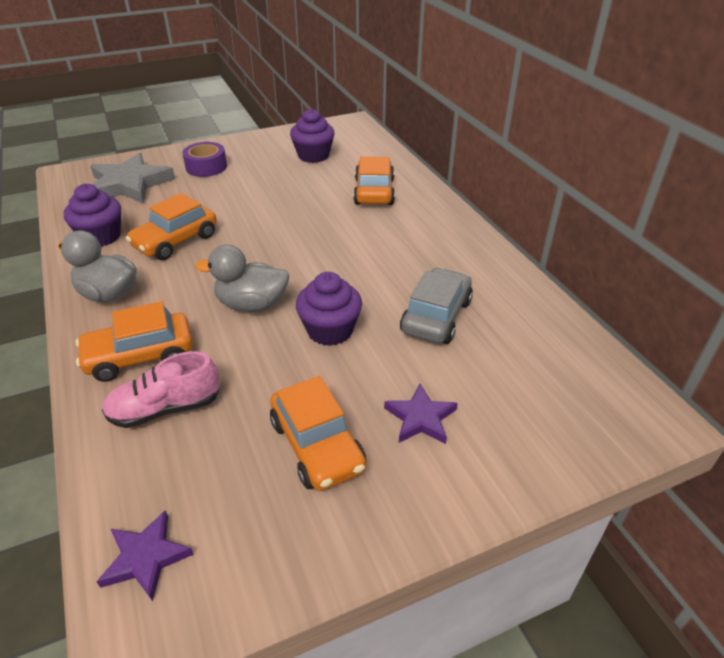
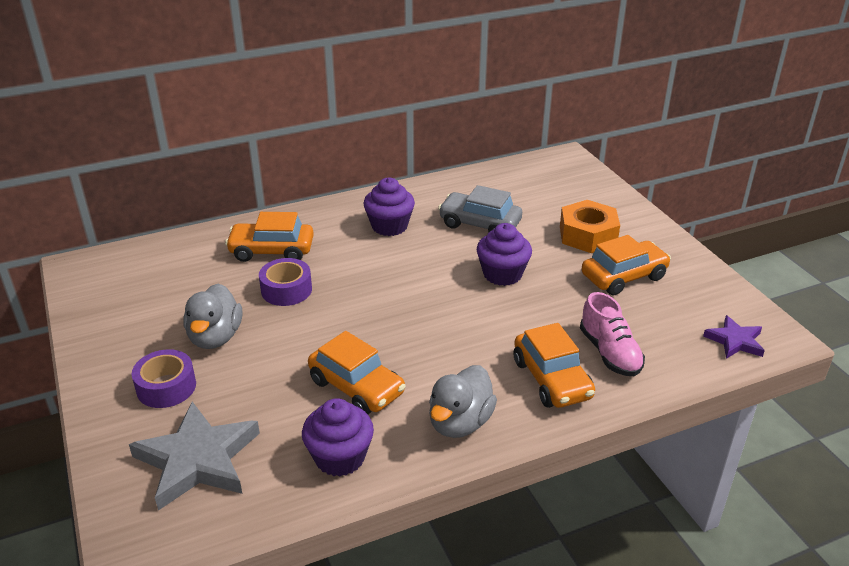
camera: 90 degrees left, 5 degrees down
grey duck [195,244,289,312] -> grey duck moved to [184,283,242,349]
purple cupcake [290,109,335,163] -> purple cupcake moved to [364,178,415,236]
purple star [384,384,458,444] -> orange nut [560,200,620,253]
none -> purple tape [259,258,312,306]

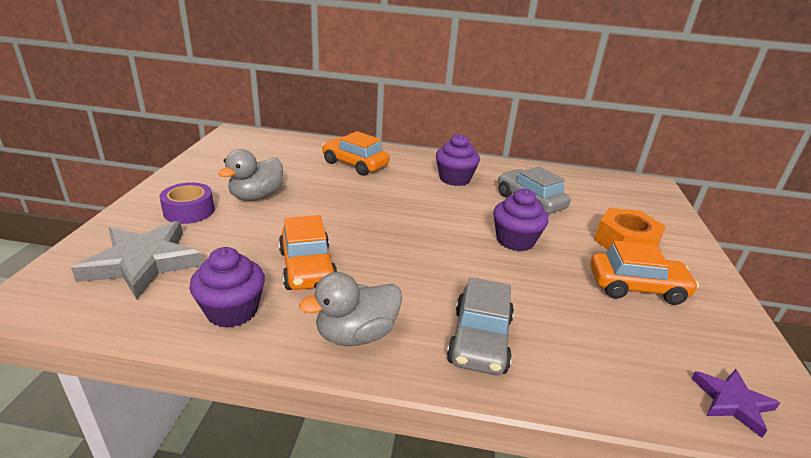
camera: 30 degrees right, 5 degrees down
purple tape [259,258,312,306] -> none
orange car [514,323,595,408] -> grey car [447,277,514,375]
pink shoe [580,292,645,376] -> none

